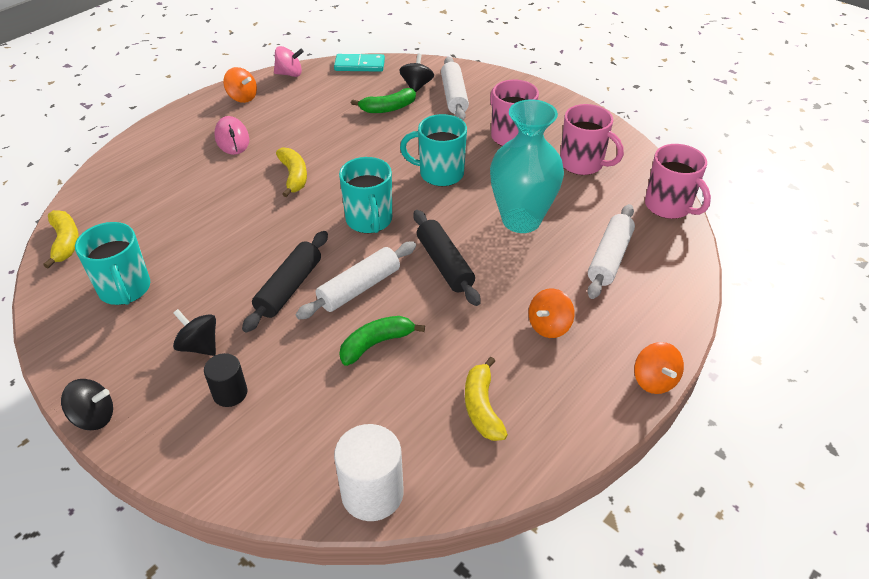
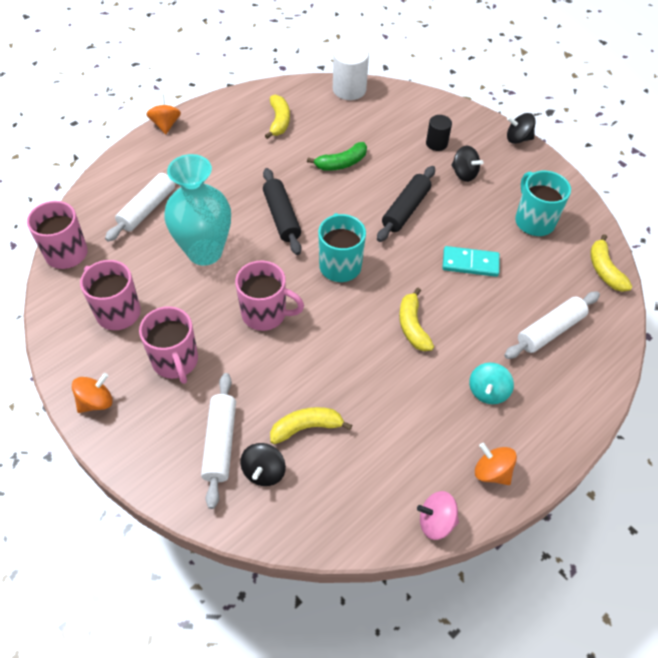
camera: 175 degrees left, 10 degrees up
pink mouse [214,116,249,155] -> turquoise spinning top [469,363,514,404]
white rolling pin [296,241,416,320] -> white rolling pin moved to [504,292,600,359]
turquoise domino [334,54,385,72] -> turquoise domino moved to [442,246,500,277]
green banana [351,88,416,113] -> yellow banana [270,407,352,444]
turquoise mug [400,114,467,186] -> pink mug [235,261,304,331]
orange spinning top [529,288,575,338] -> orange spinning top moved to [72,373,113,413]

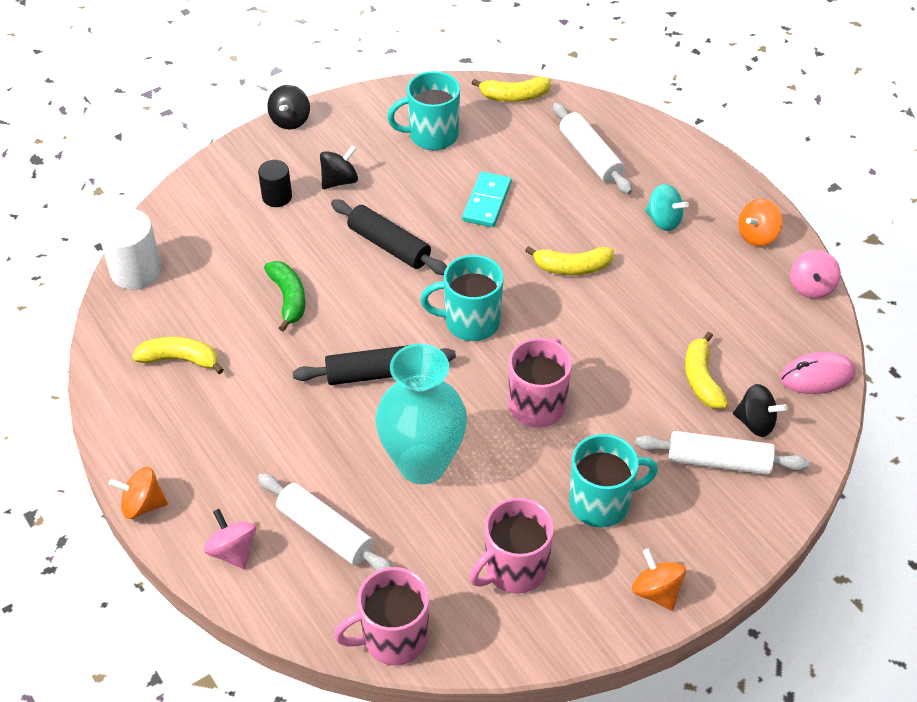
camera: 80 degrees left, 5 degrees down
pink mug [139,306,198,384] -> turquoise mug [569,434,658,528]
none -> pink spinning top [204,509,256,569]
none -> pink mouse [780,352,856,394]

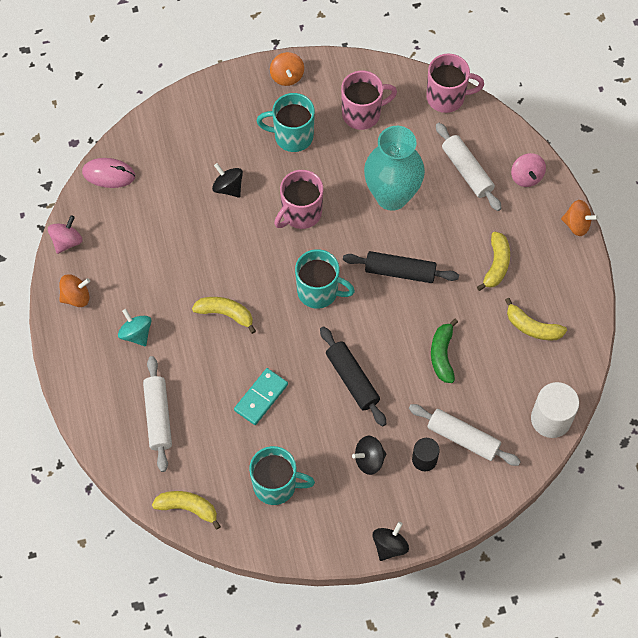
camera: 160 degrees left, 15 degrees up
white rolling pin [635,431,809,475] -> white rolling pin moved to [409,404,521,466]
yellow banana [685,332,728,409] -> yellow banana moved to [477,232,510,291]
black spinning top [733,384,788,437] -> black spinning top moved to [212,163,243,198]

